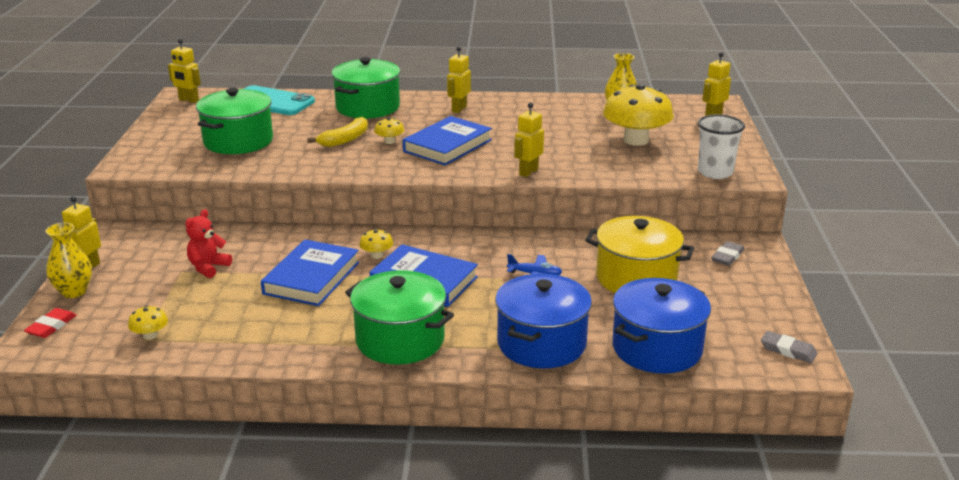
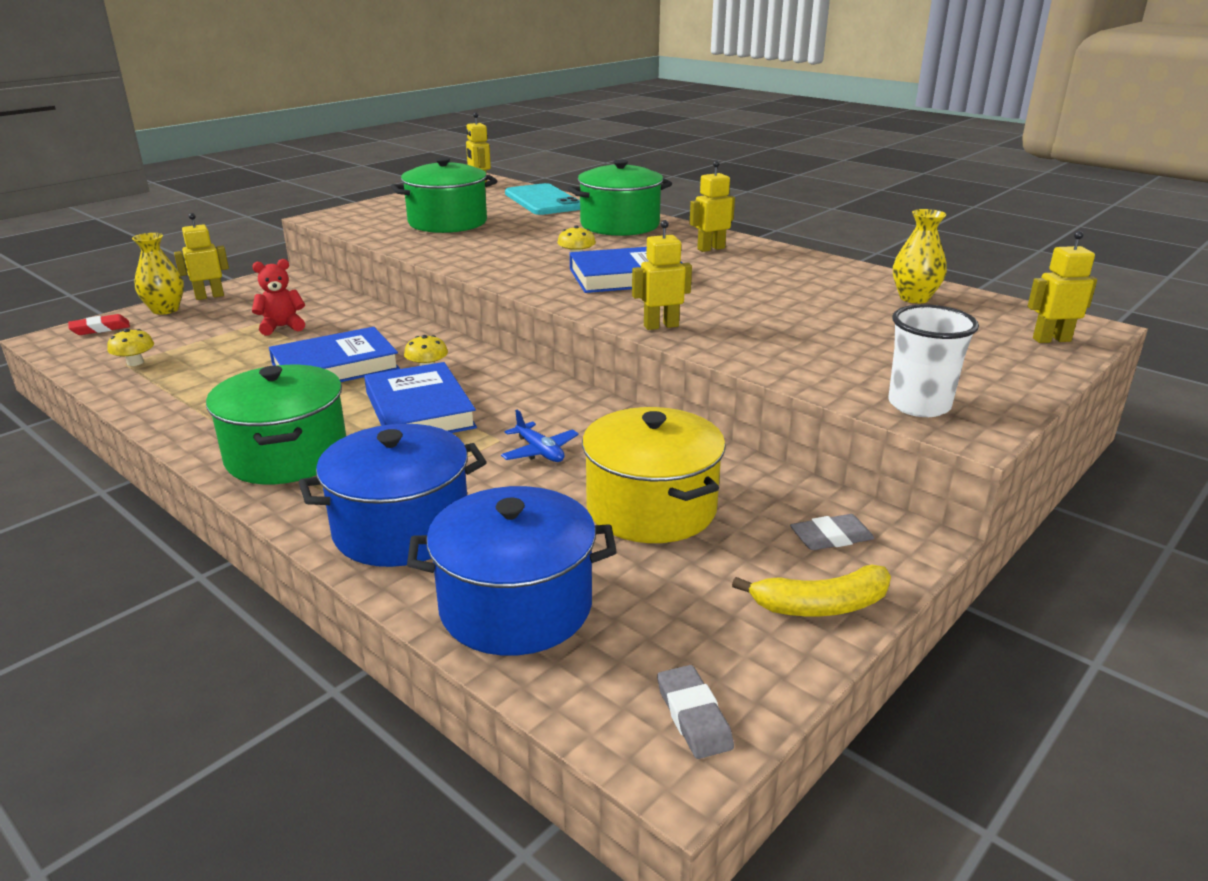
camera: 40 degrees right, 0 degrees up
yellow banana [307,117,368,147] -> yellow banana moved to [732,565,891,616]
yellow mushroom [603,84,674,146] -> none

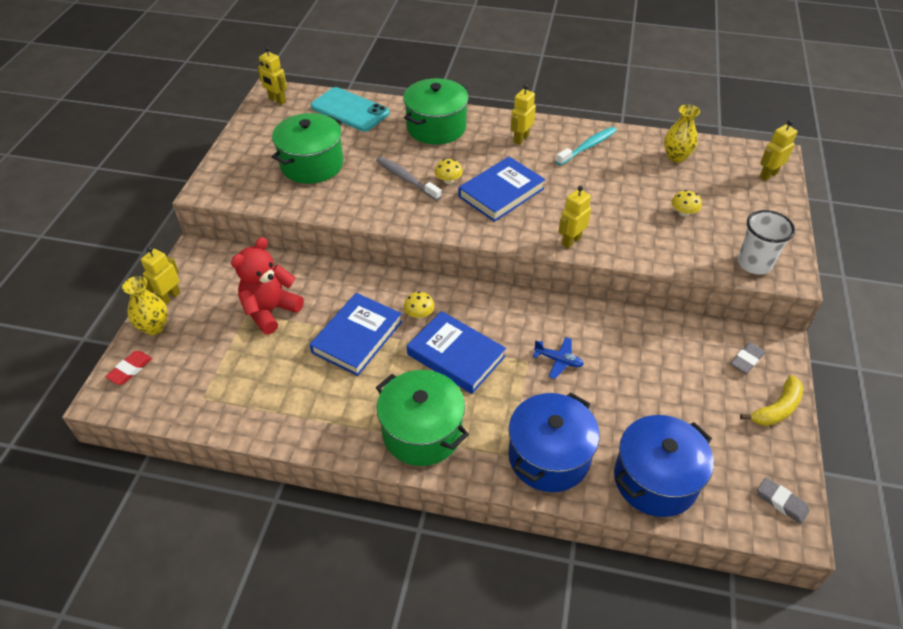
camera: 30 degrees left, 20 degrees up
yellow mushroom [107,329,154,366] -> yellow mushroom moved to [672,190,702,217]
red teddy bear [252,259,305,336] -> red teddy bear [231,237,304,334], size x1.59
yellow pot [582,407,726,543] -> none
none -> grey toothbrush [376,157,441,201]
none -> turquoise toothbrush [556,127,617,166]

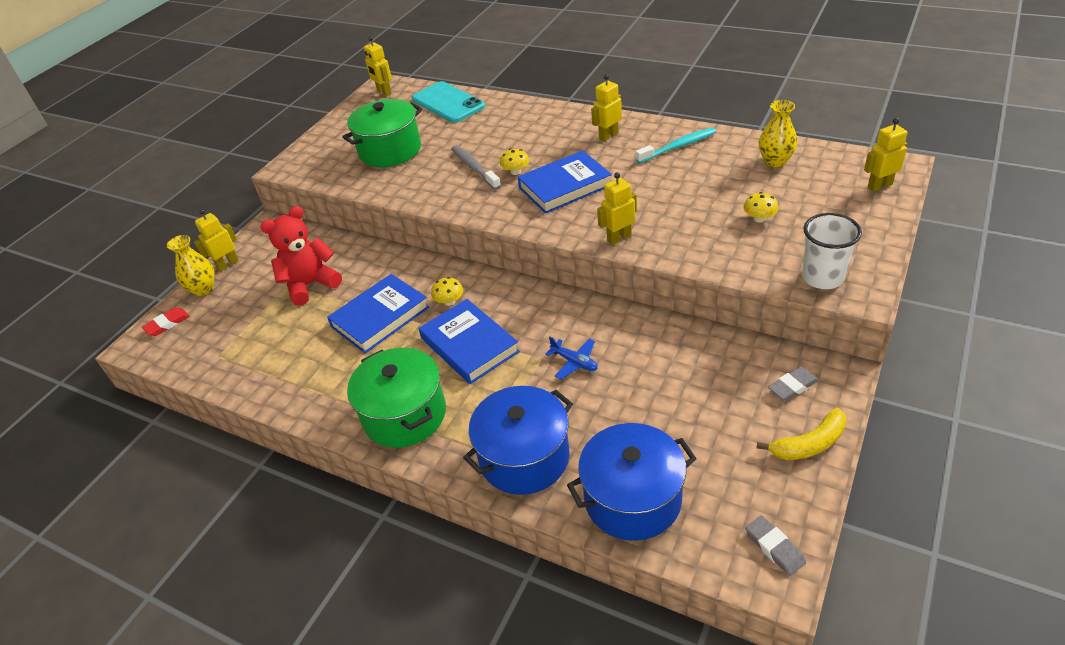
camera: 20 degrees right, 5 degrees down
green pot [403,78,469,145] -> none

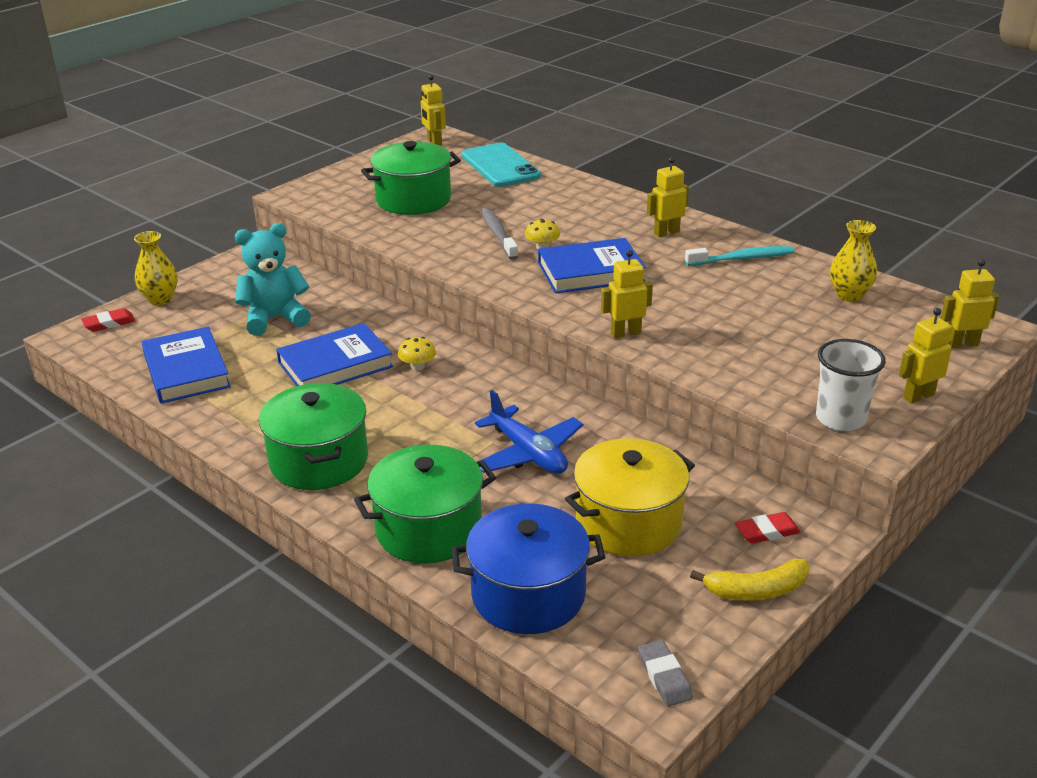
camera: 10 degrees right, 10 degrees down
yellow robot [194,209,239,271] -> yellow robot moved to [899,308,952,403]
red teddy bear [260,206,342,306] -> turquoise teddy bear [235,223,311,336]
blue book [419,299,520,384] -> blue book moved to [141,327,231,404]
blue pot [463,386,573,495] -> green pot [354,445,496,563]
blue plane [546,337,598,379] -> blue plane [475,390,583,474], size x1.76
yellow mushroom [743,192,778,223] -> none
grey eraser [768,367,819,401] -> red eraser [735,512,801,544]
none -> yellow pot [565,438,695,556]

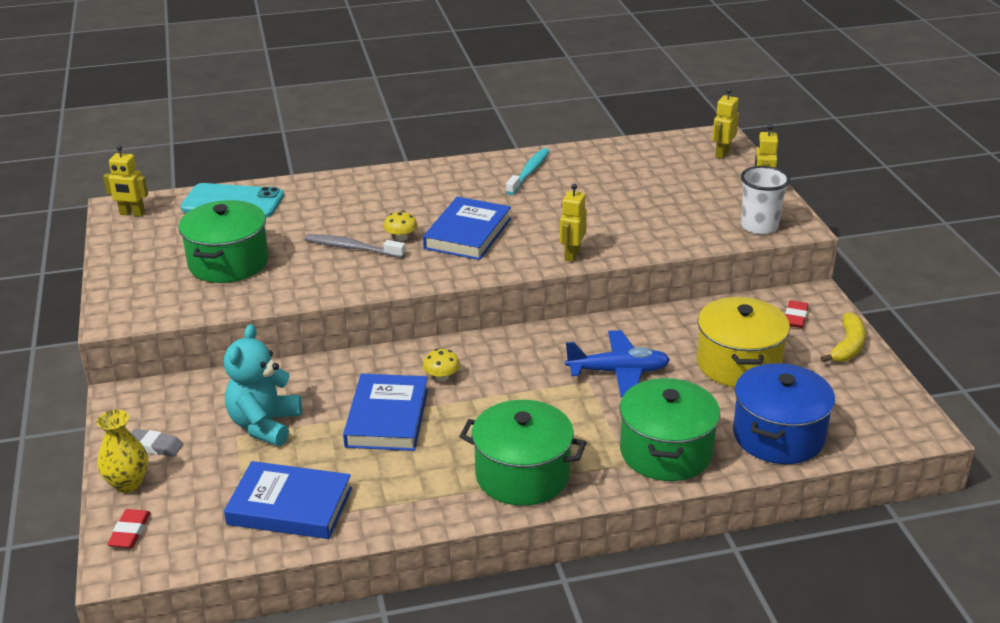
camera: 55 degrees left, 0 degrees up
grey eraser [638,640,693,706] -> grey eraser moved to [131,429,183,457]
yellow robot [647,157,689,237] -> none
yellow vase [830,220,877,302] -> none

